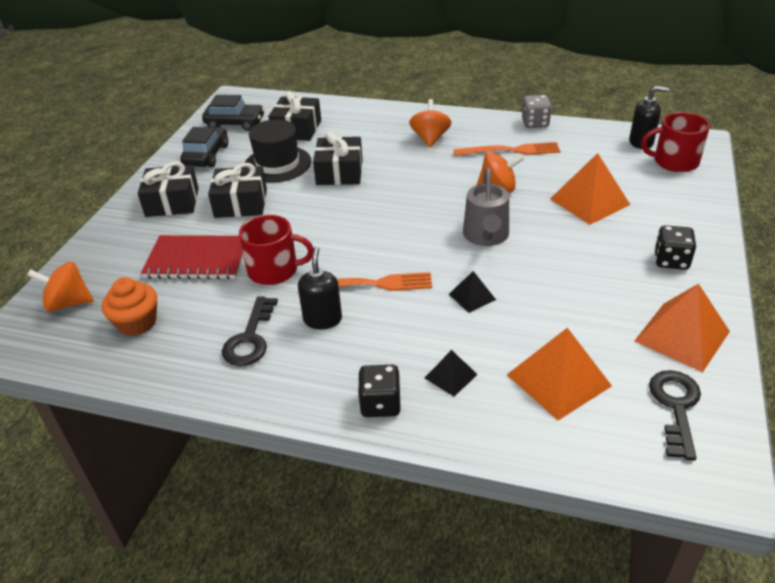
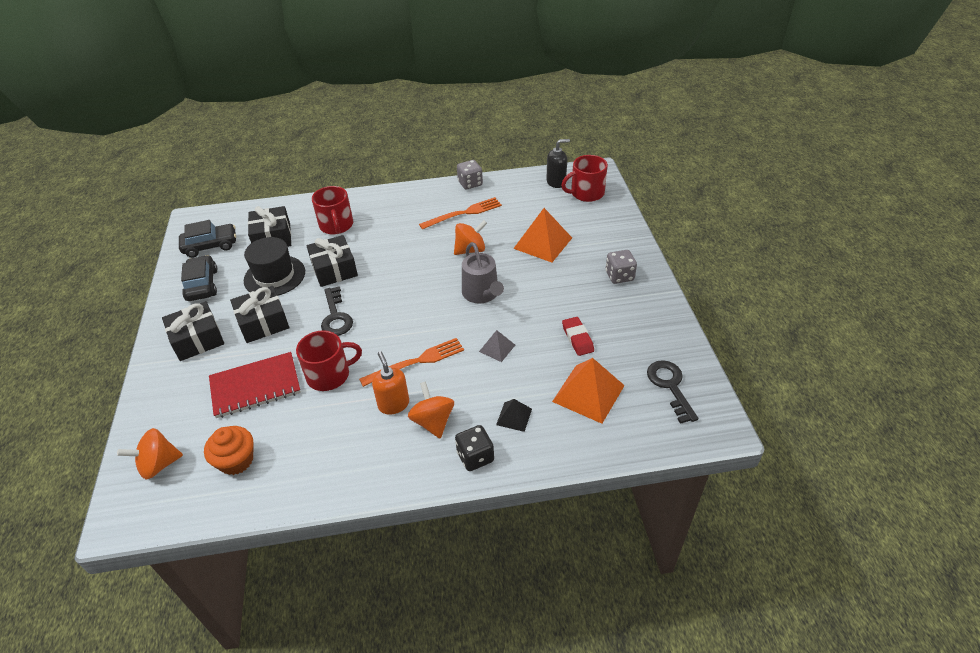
camera: 25 degrees left, 5 degrees up
black key [222,296,278,366] -> black key moved to [321,286,353,336]
black soap dispenser [298,247,342,329] -> orange soap dispenser [372,351,409,415]
orange spinning top [409,99,451,148] -> orange spinning top moved to [408,381,454,438]
black pyramid [449,271,496,313] -> grey pyramid [479,330,515,362]
orange pyramid [635,283,730,372] -> none
black dice [655,225,696,270] -> grey dice [606,250,637,284]
none -> red mug [312,186,353,235]
none -> red eraser [562,317,594,356]

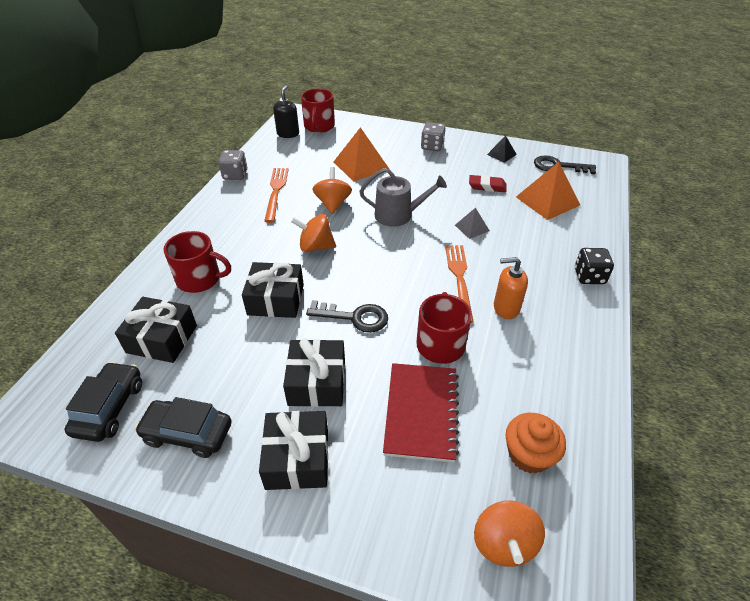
camera: 65 degrees left, 0 degrees up
black hat [244,237,305,296] -> none
orange spinning top [408,381,454,438] -> orange spinning top moved to [291,214,336,252]
black pyramid [496,399,532,432] -> black pyramid moved to [487,135,517,163]

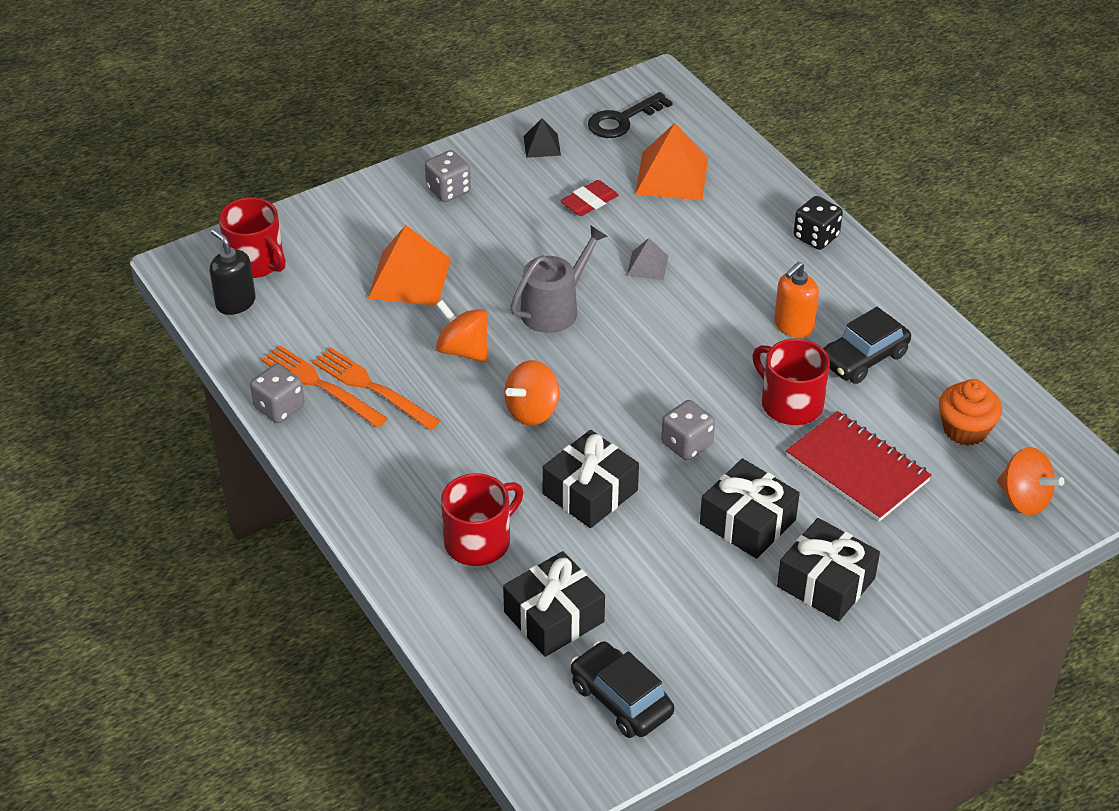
camera: 50 degrees left, 0 degrees up
black car [135,397,232,458] -> black car moved to [823,307,911,384]
black key [306,300,388,333] -> grey dice [661,400,715,461]
orange fork [445,245,474,323] -> orange fork moved to [261,346,388,428]

